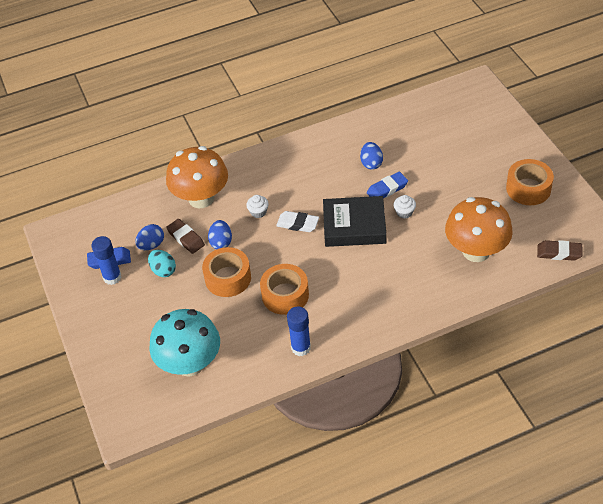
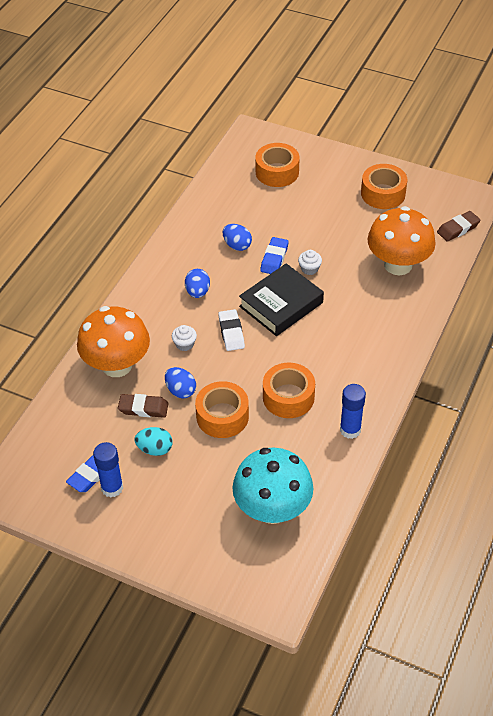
camera: 45 degrees left, 0 degrees up
blue egg [135,224,164,250] -> blue egg moved to [185,269,210,298]
white eraser [276,211,319,232] -> white eraser turned 75 degrees counterclockwise [218,309,245,351]
none -> orange tape [255,143,300,187]

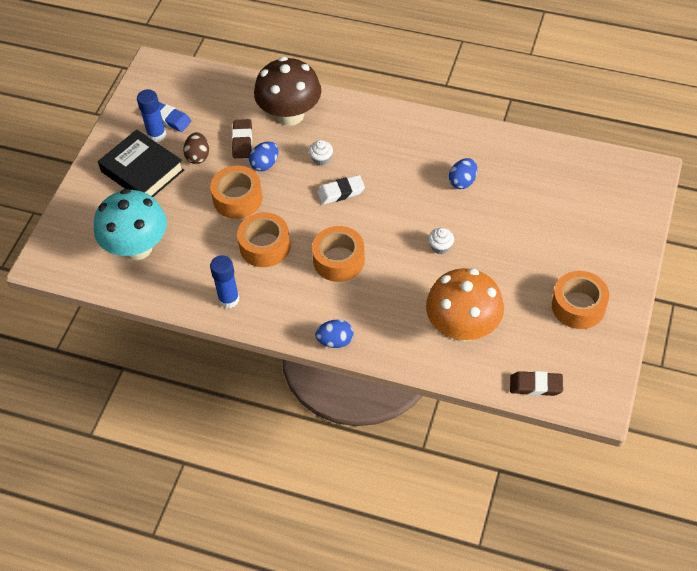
camera: 85 degrees right, 5 degrees up
orange mushroom [77,306,150,377] -> brown mushroom [254,57,321,126]
turquoise egg [135,427,172,456] -> brown egg [183,132,209,164]
blue egg [185,269,210,298] -> blue egg moved to [315,319,353,348]
black book [239,263,324,336] -> black book moved to [98,129,184,197]
orange tape [255,143,300,187] -> orange tape moved to [312,226,365,282]
blue eraser [260,237,289,274] -> none
brown eraser [437,211,480,242] -> brown eraser turned 45 degrees counterclockwise [510,371,563,396]

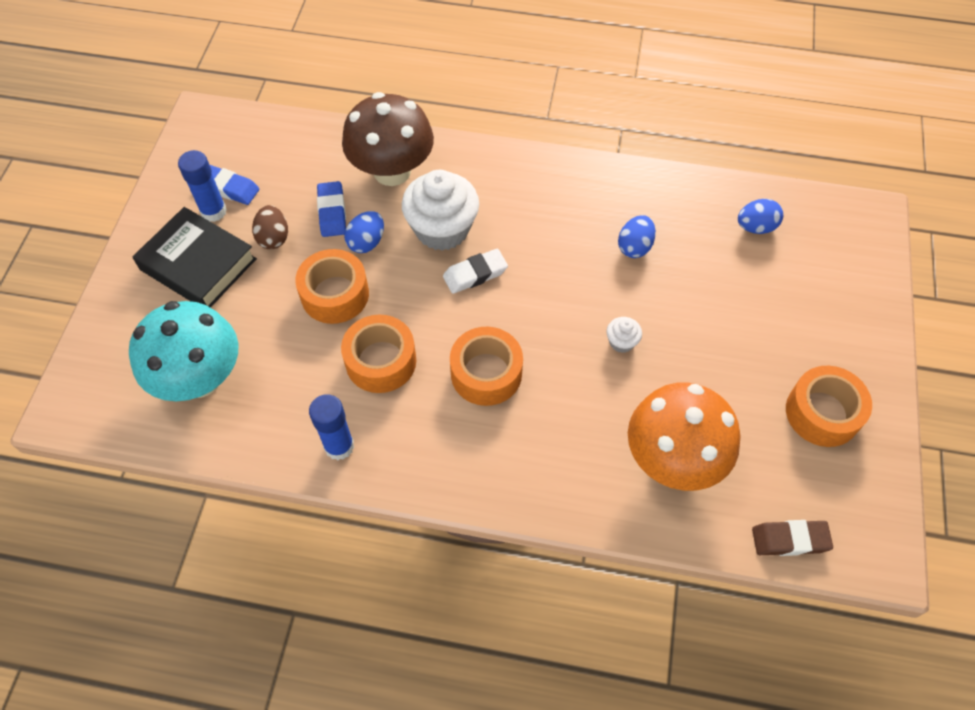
camera: 10 degrees left, 5 degrees up
brown eraser [232,119,252,158] -> blue eraser [317,181,346,237]
white cupcake [309,140,333,166] -> white cupcake [402,170,479,251], size x2.29
blue egg [315,319,353,348] -> blue egg moved to [738,199,783,234]

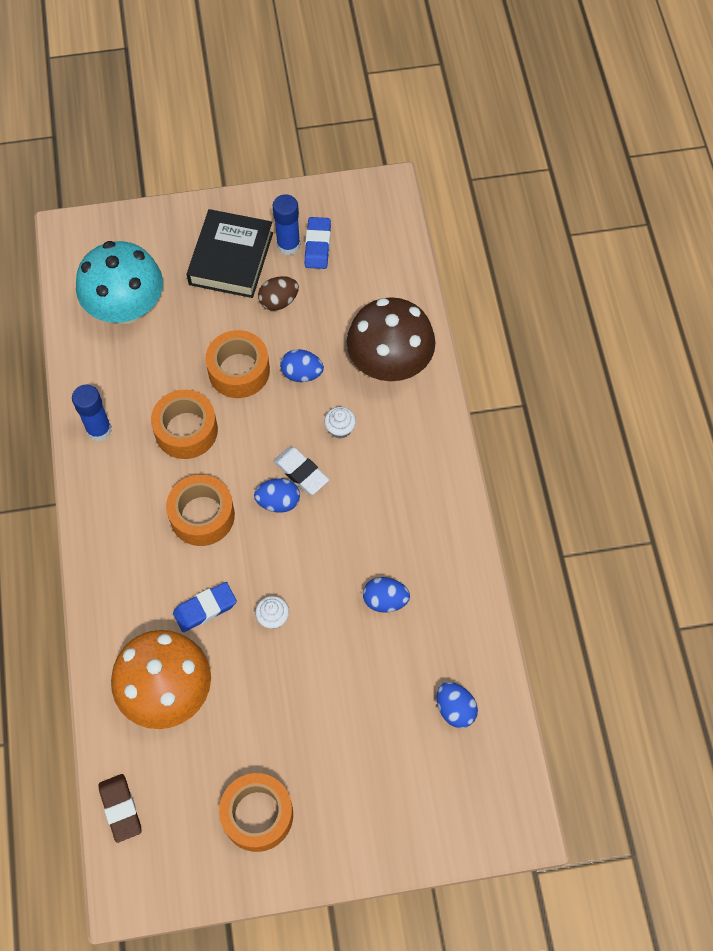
camera: 70 degrees right, 5 degrees up
blue eraser [317,181,346,237] -> blue eraser moved to [173,582,237,632]
white cupcake [402,170,479,251] -> white cupcake [324,407,356,439], size x0.44
none -> blue egg [254,478,300,513]

